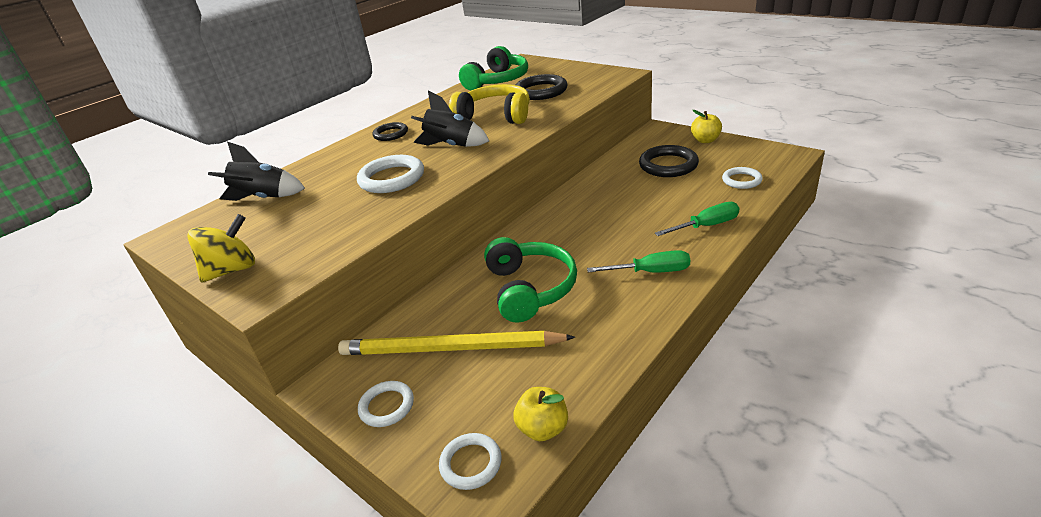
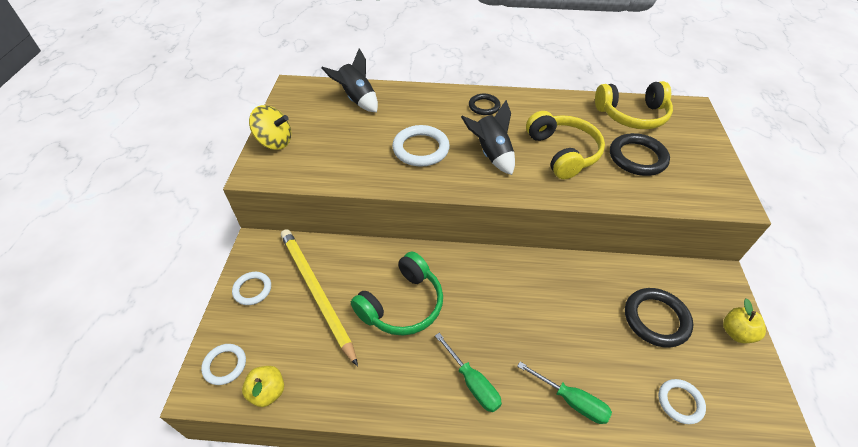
camera: 50 degrees right, 15 degrees up
green headphones [459,46,528,91] -> yellow headphones [595,81,673,129]

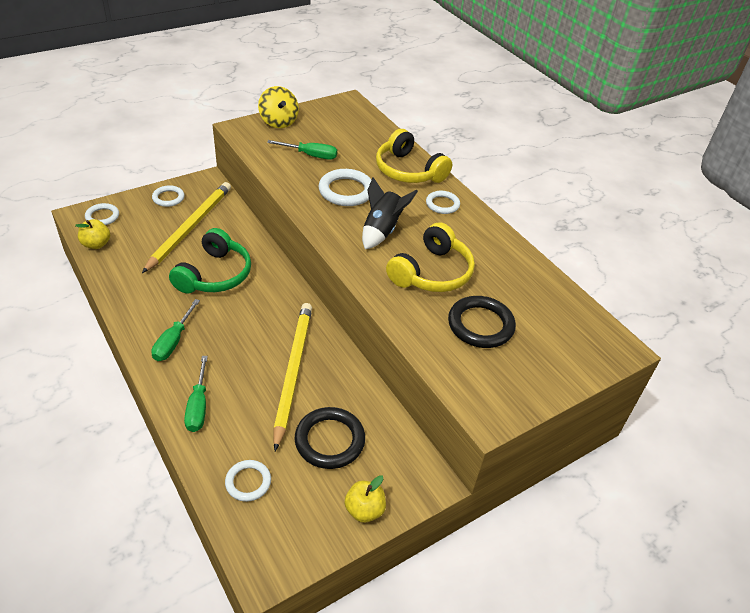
camera: 50 degrees right, 5 degrees down
black rocket [322,48,378,112] -> none
green headphones [351,251,443,336] -> green headphones turned 75 degrees counterclockwise [169,228,251,294]
black ring [469,94,501,115] -> white ring [426,191,460,214]
yellow headphones [595,81,673,129] -> yellow headphones moved to [376,129,452,183]
none -> green screwdriver [267,140,337,160]
none -> yellow pencil [273,303,312,451]

